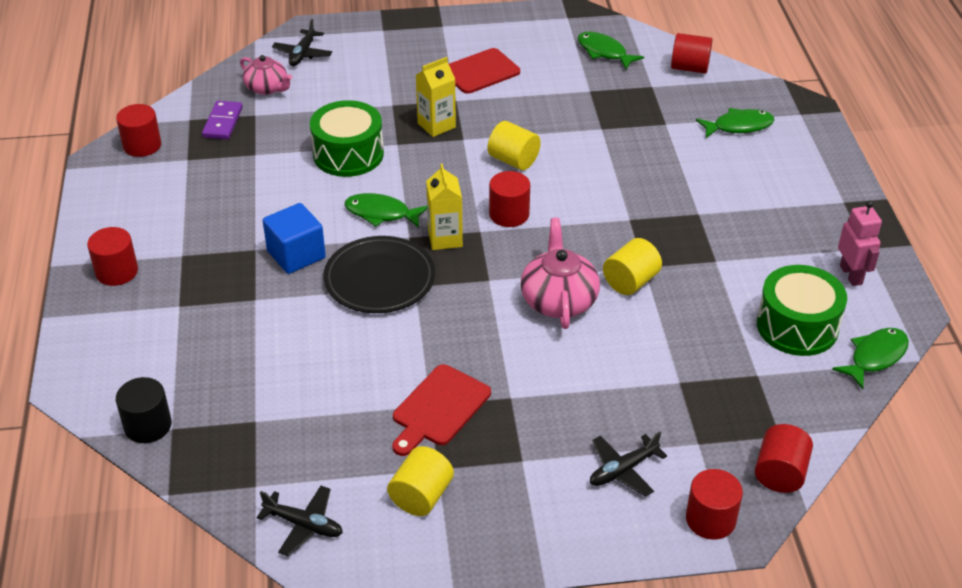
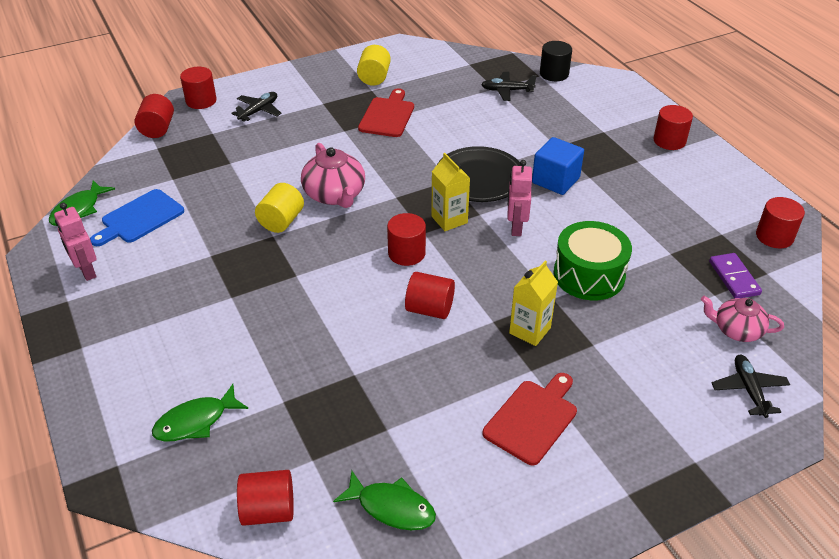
camera: 160 degrees right, 0 degrees up
black plane [257,486,343,556] -> black plane moved to [481,72,537,101]
green fish [345,193,427,228] -> pink robot [507,160,532,236]
yellow cylinder [488,121,541,170] -> red cylinder [405,272,455,319]
green drum [757,265,847,356] -> blue cutting board [90,189,184,246]

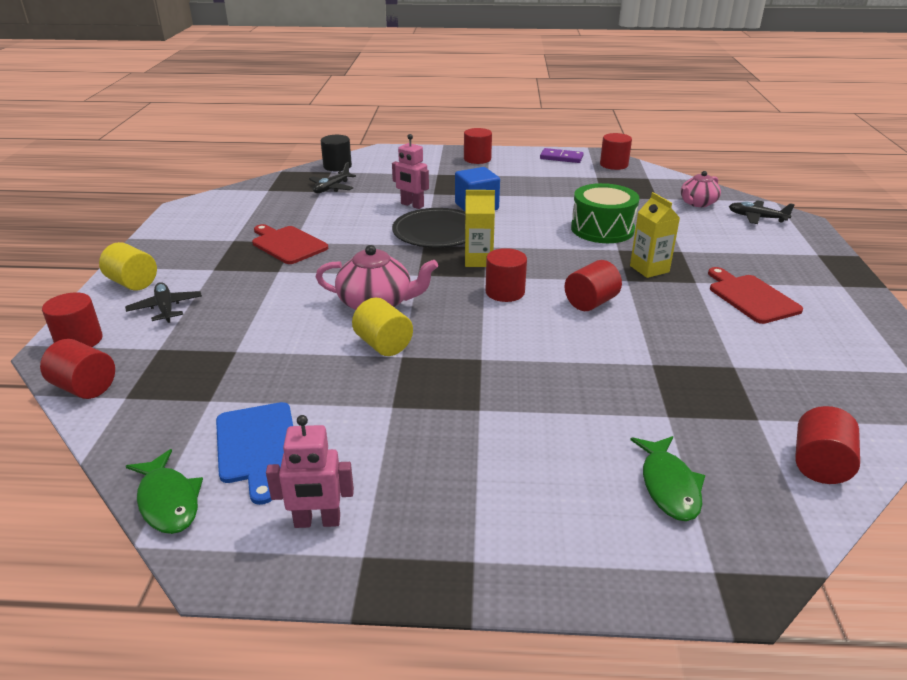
camera: 60 degrees left, 10 degrees down
green fish [333,471,436,530] -> none
yellow cylinder [357,45,391,86] -> yellow cylinder moved to [99,242,157,290]
pink robot [507,160,532,236] -> pink robot moved to [392,134,429,209]
purple domino [709,253,762,298] -> purple domino moved to [540,148,584,163]

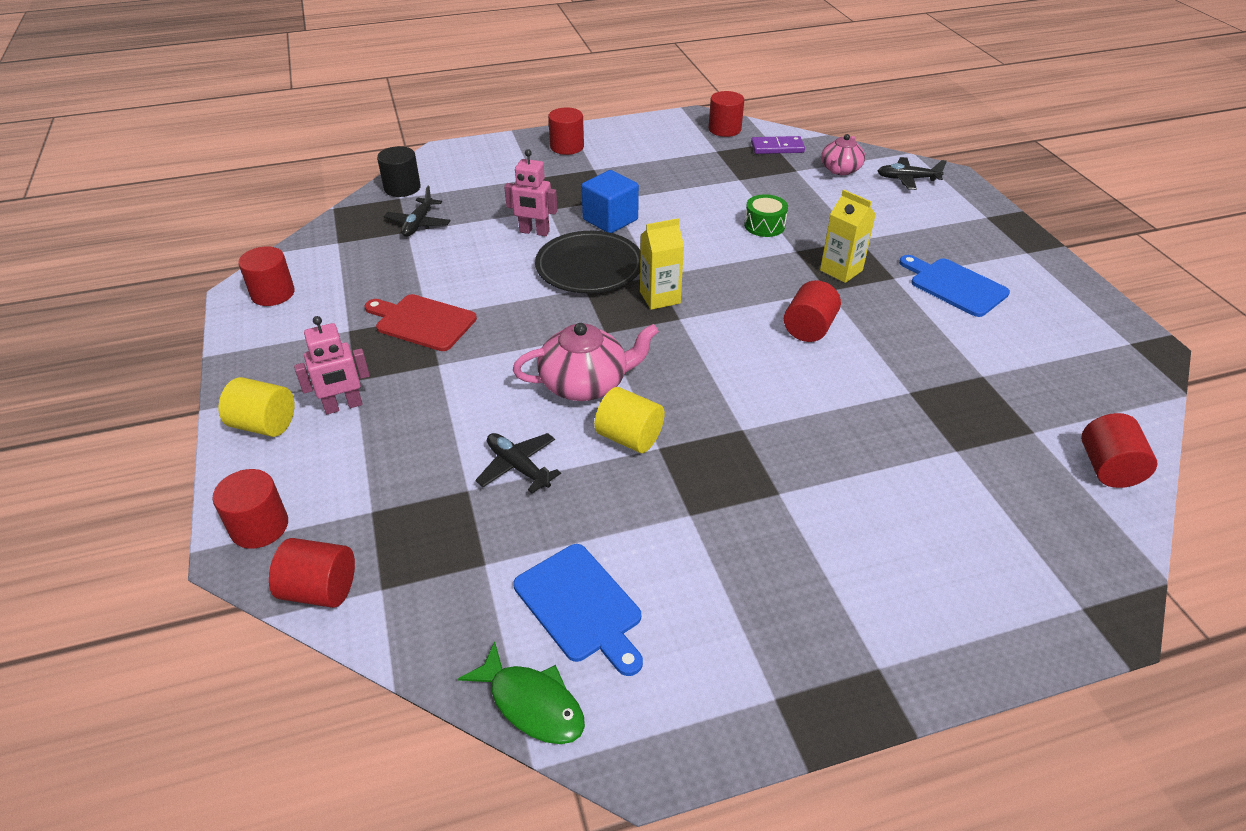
camera: 20 degrees left, 10 degrees up
black plane [125,282,202,323] -> black plane moved to [475,433,561,493]
pink robot [266,415,354,528] -> pink robot moved to [294,316,370,414]
red cylinder [485,248,527,302] -> red cylinder moved to [238,246,295,306]
purple domino [540,148,584,163] -> purple domino moved to [751,136,805,154]
green drum [571,183,640,243] -> green drum [744,194,788,237], size x0.57
green fish [630,436,705,521] -> none
red cutting board [708,267,803,324] -> blue cutting board [899,255,1010,317]

